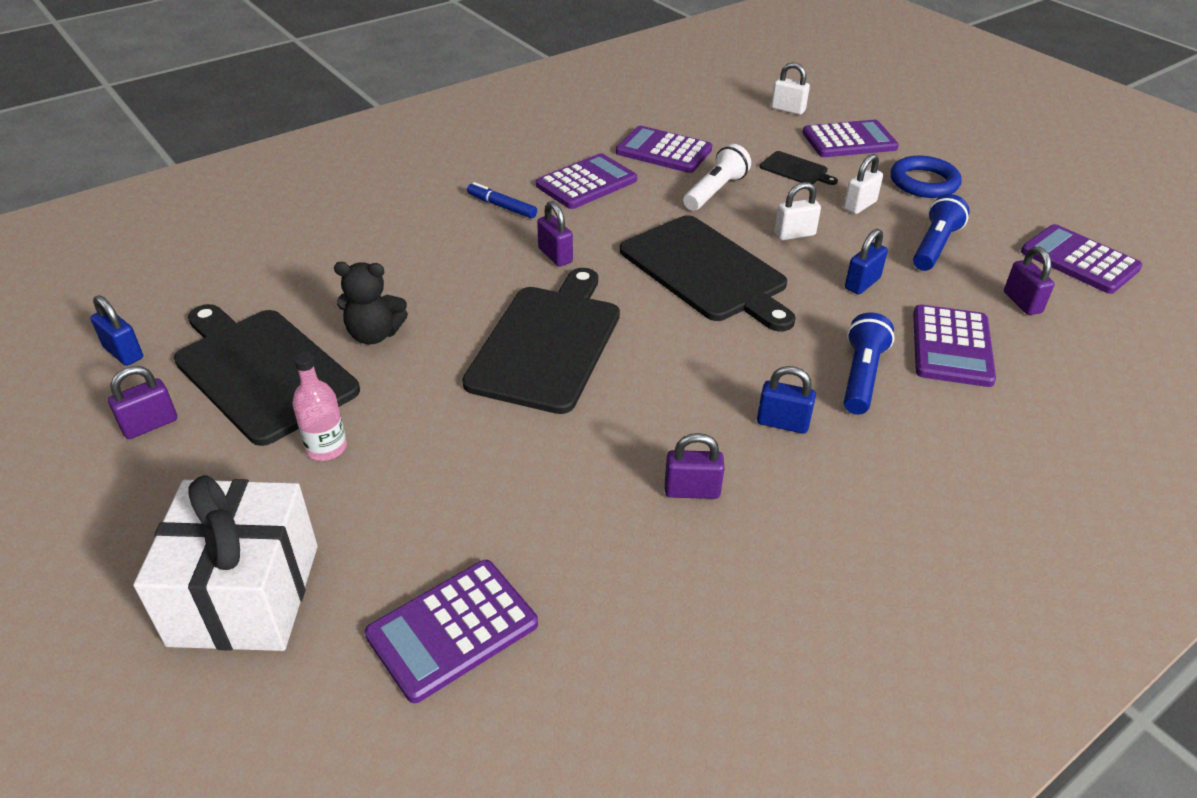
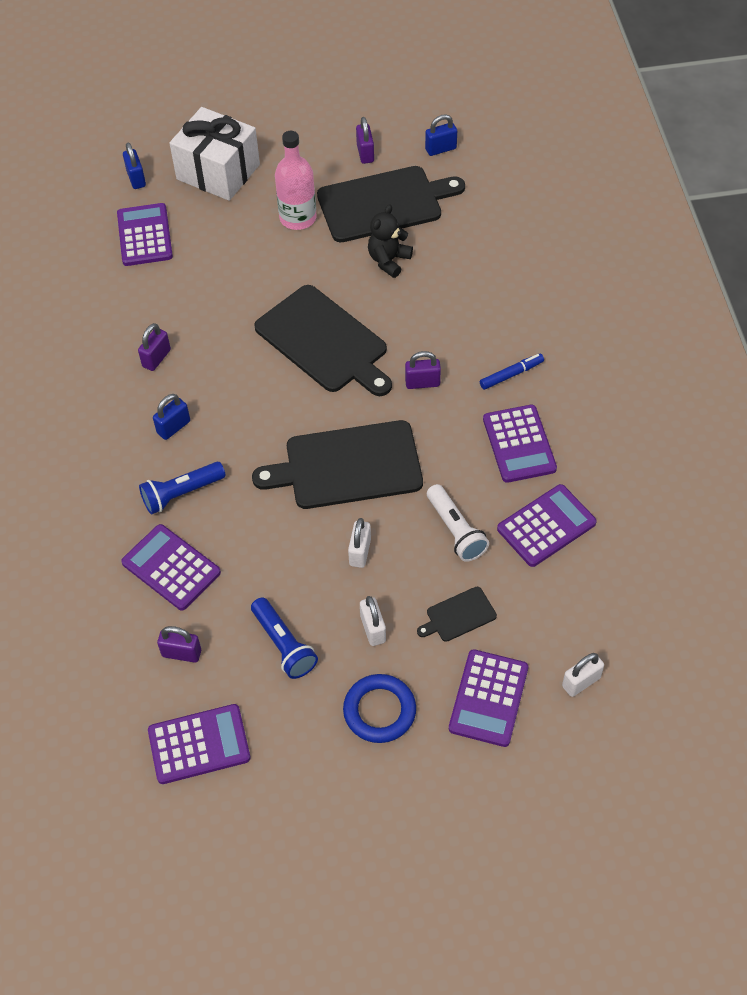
camera: 120 degrees right, 15 degrees up
pink bottle [292,352,347,461] -> pink bottle [275,131,317,230], size x1.55
blue flashlight [844,313,895,415] -> blue flashlight turned 105 degrees clockwise [139,462,226,515]
blue padlock [845,229,888,294] -> blue padlock moved to [123,143,146,189]

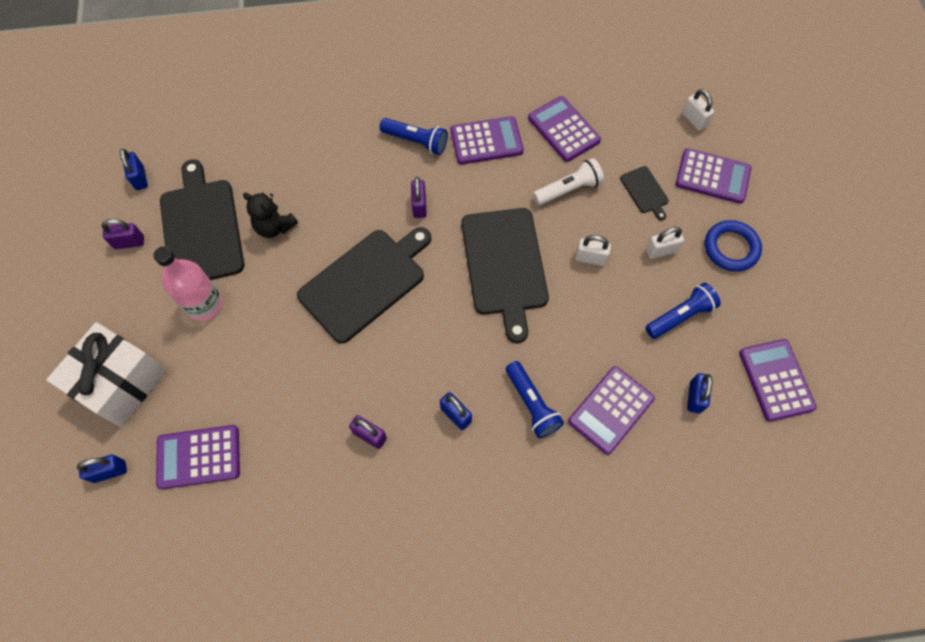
camera: 90 degrees left, 10 degrees up
purple padlock [157,626,201,663] -> blue padlock [687,373,712,413]
blue marker [480,353,544,390] -> blue flashlight [380,118,448,155]

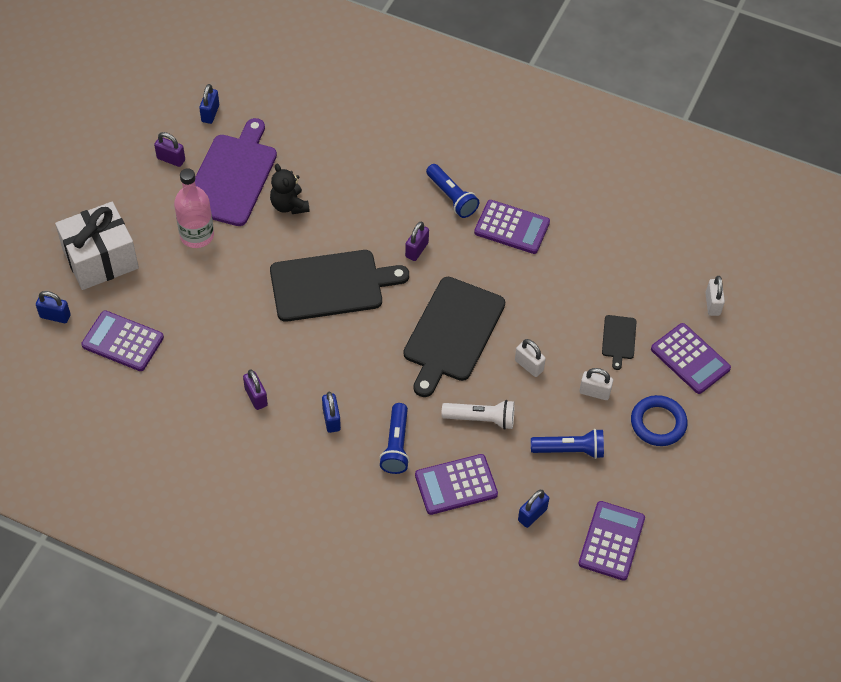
camera: 30 degrees right, 10 degrees down
black cutting board [160,159,244,280] -> purple cutting board [195,118,277,226]
purple calculator [528,96,601,162] -> none
white flashlight [533,158,604,205] -> white flashlight moved to [441,400,515,430]

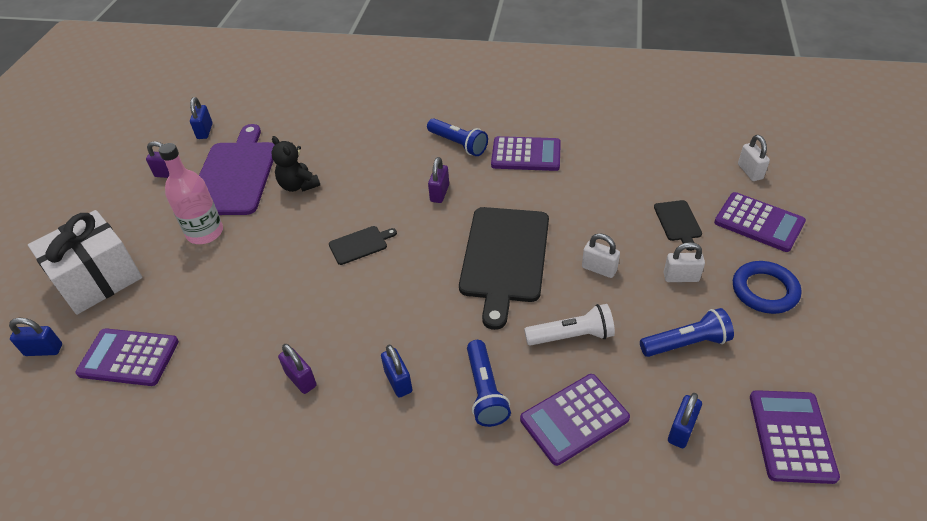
camera: 10 degrees left, 10 degrees down
black cutting board [270,250,409,322] -> black cutting board [329,226,397,265], size x0.45

